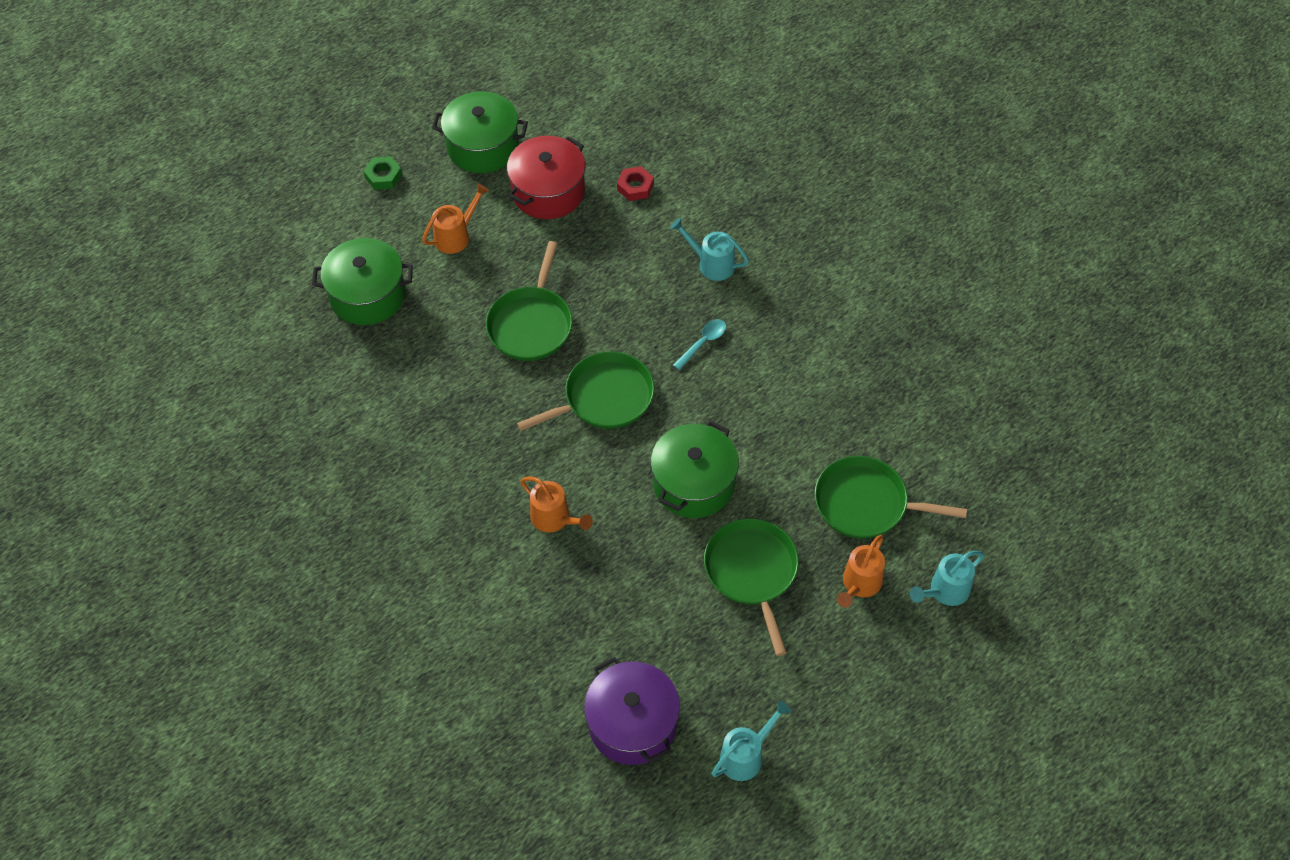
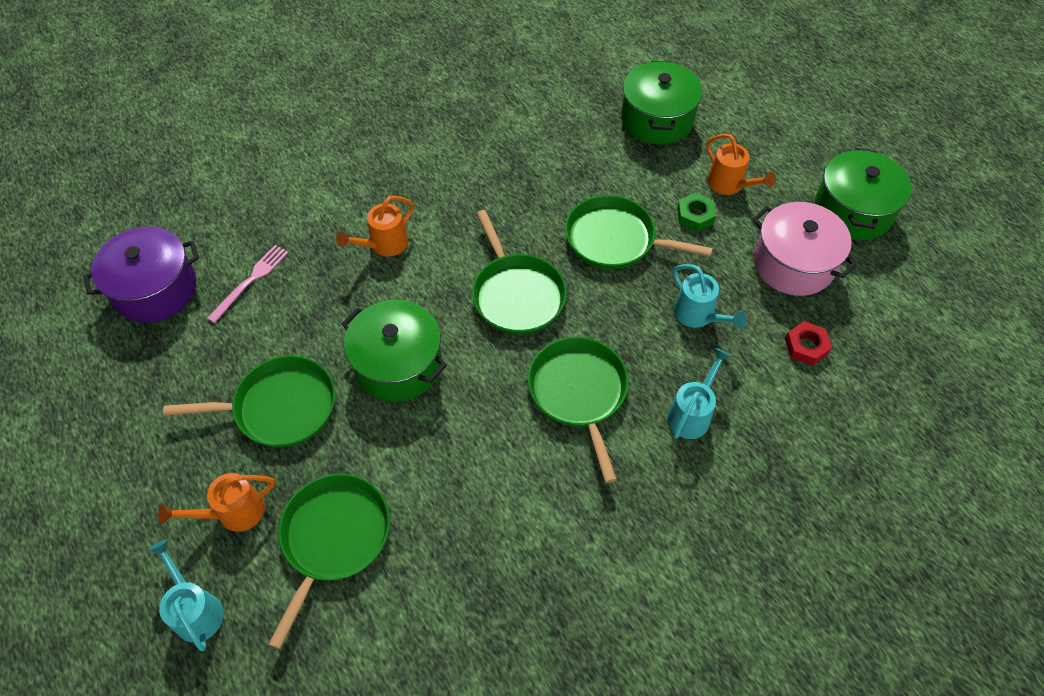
camera: 95 degrees right, 0 degrees up
green nut [363,156,402,190] -> green nut moved to [677,193,716,231]
red pot [507,136,585,219] -> pink pot [753,202,857,296]
turquoise spoon [673,319,726,370] -> green pan [528,337,629,483]
turquoise watering can [712,701,791,781] -> turquoise watering can moved to [673,264,747,328]
orange watering can [837,535,885,608] -> orange watering can turned 60 degrees counterclockwise [158,473,275,532]
none -> pink fork [207,245,289,323]

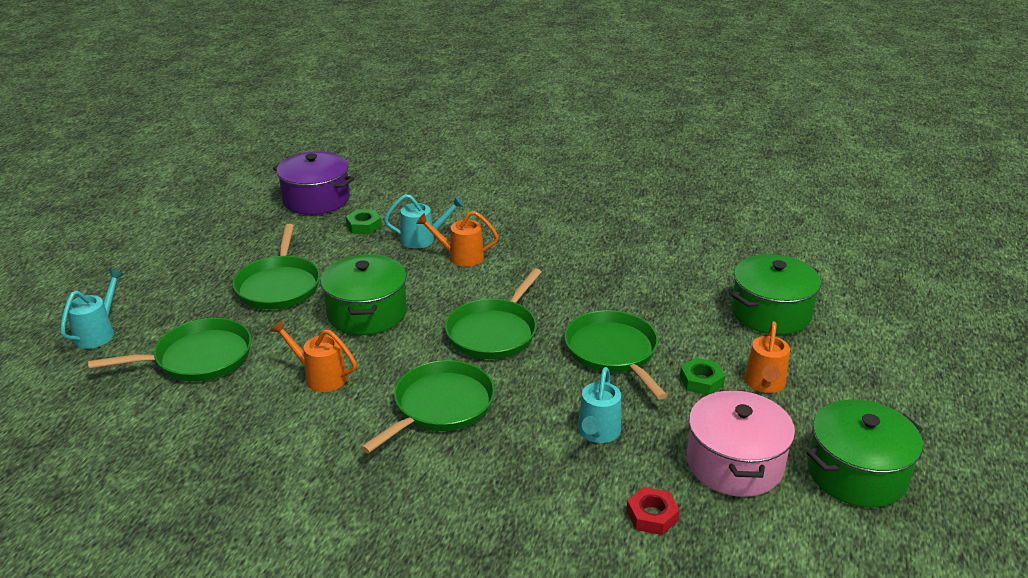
camera: 50 degrees right, 25 degrees down
orange watering can [158,473,275,532] -> orange watering can moved to [270,320,357,392]
green pan [163,355,335,447] -> green pan turned 45 degrees clockwise [233,224,320,309]
pink fork [207,245,289,323] -> green nut [346,209,382,234]
turquoise watering can [667,348,731,439] -> turquoise watering can moved to [384,194,464,248]

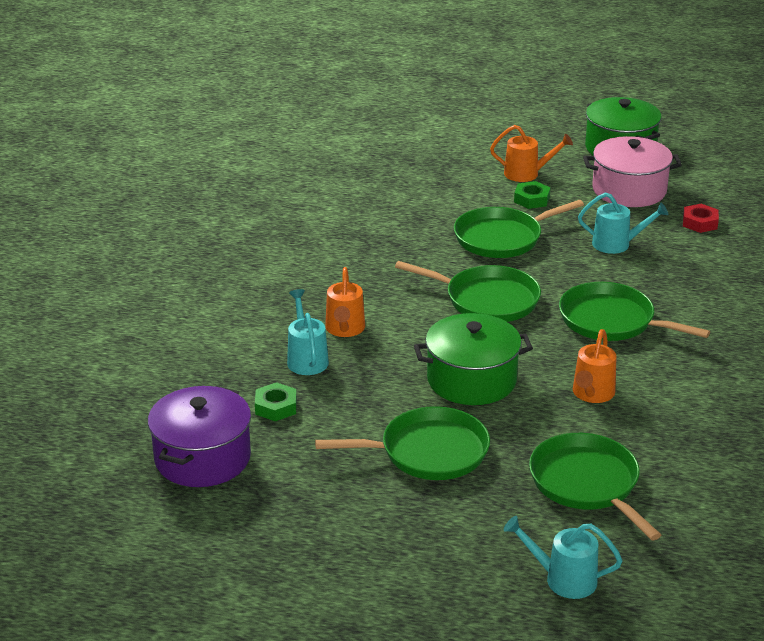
camera: 95 degrees left, 0 degrees up
green pot [731,254,821,335] -> none

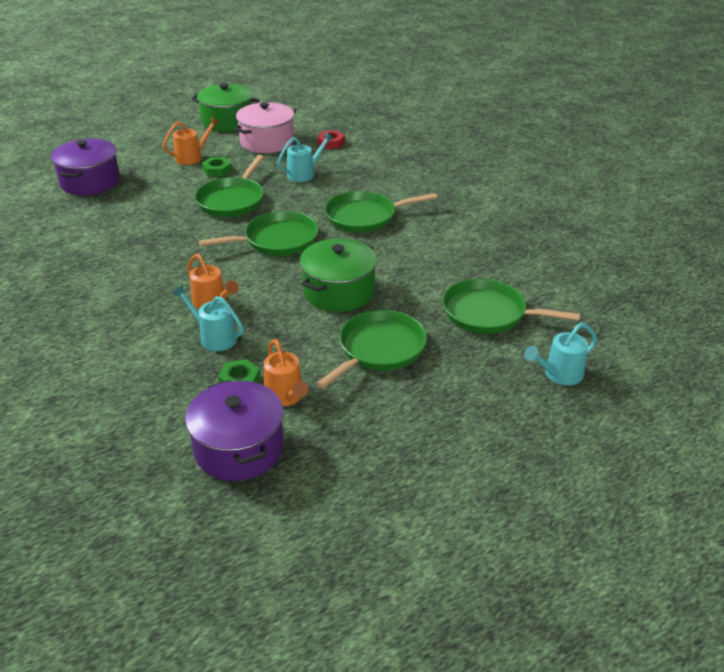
camera: 45 degrees left, 5 degrees up
orange watering can [573,329,617,403] -> orange watering can moved to [264,339,309,406]
none -> purple pot [51,139,120,195]

